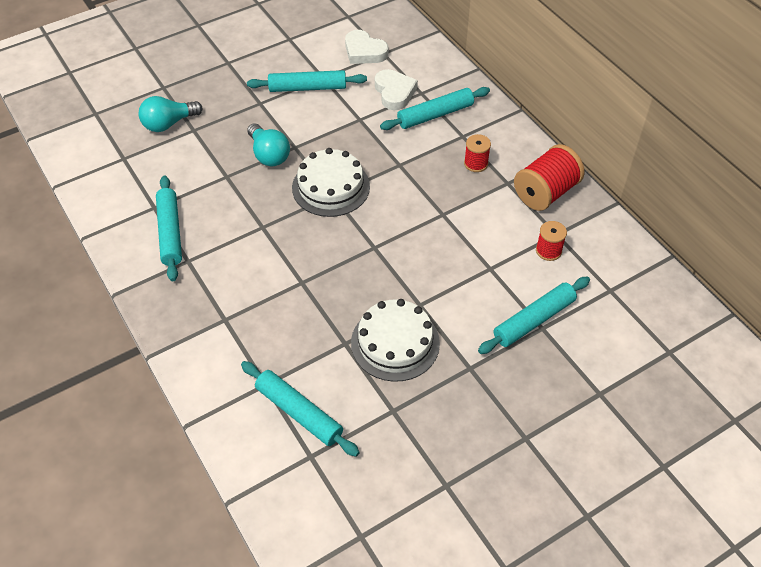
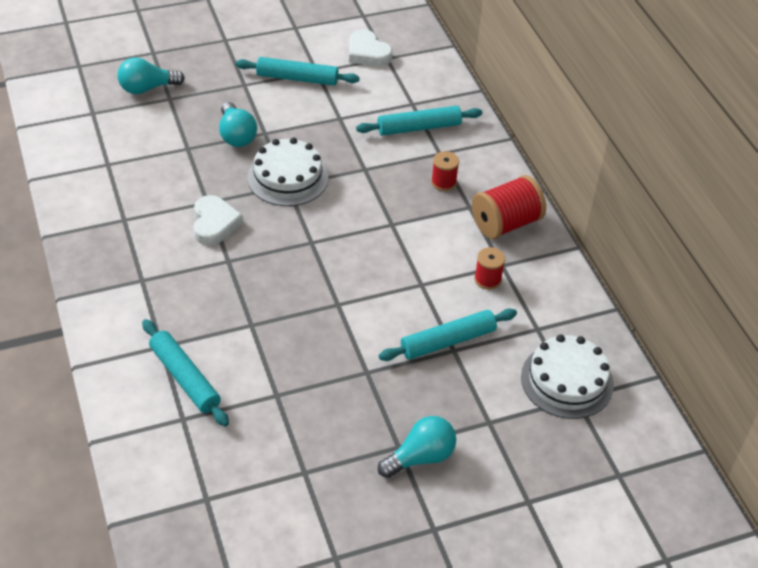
camera: 10 degrees right, 5 degrees down
turquoise rolling pin [156,176,182,281] -> none
white cake [351,299,440,382] -> white cake moved to [521,335,614,419]
white heart [375,69,418,110] -> white heart moved to [194,195,243,246]
none -> turquoise light bulb [378,416,456,478]

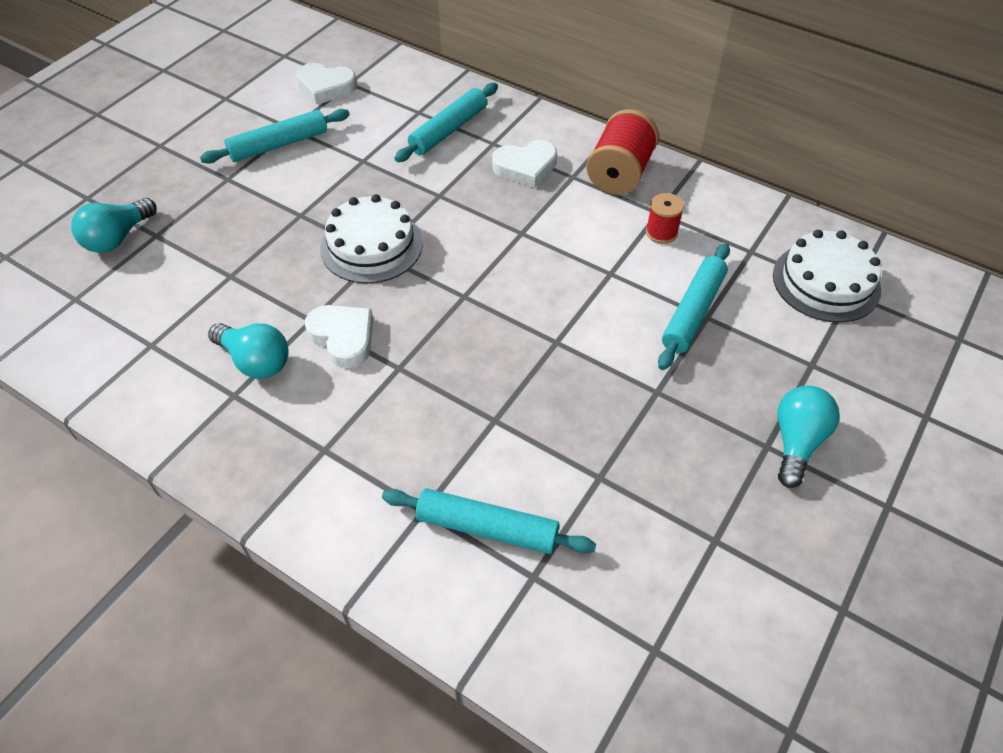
camera: 35 degrees left, 5 degrees up
turquoise light bulb [219,102,257,147] -> turquoise light bulb moved to [208,323,289,379]
red spool [431,151,459,191] -> white heart [492,140,557,188]

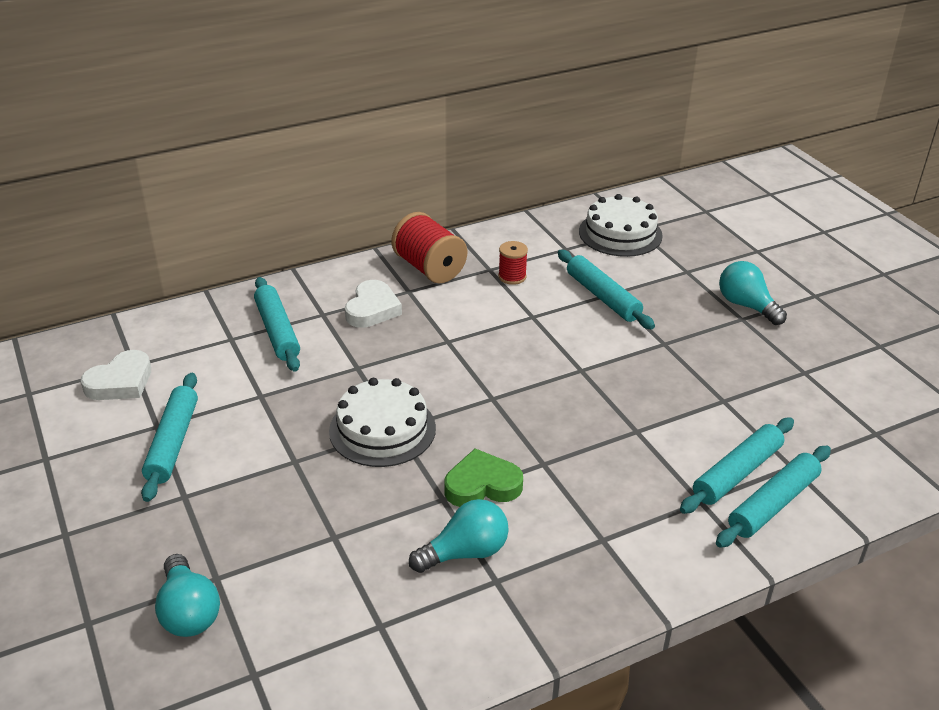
camera: 60 degrees left, 15 degrees down
white heart [305,305,373,368] -> green heart [445,449,523,507]
none -> turquoise rolling pin [716,446,831,548]

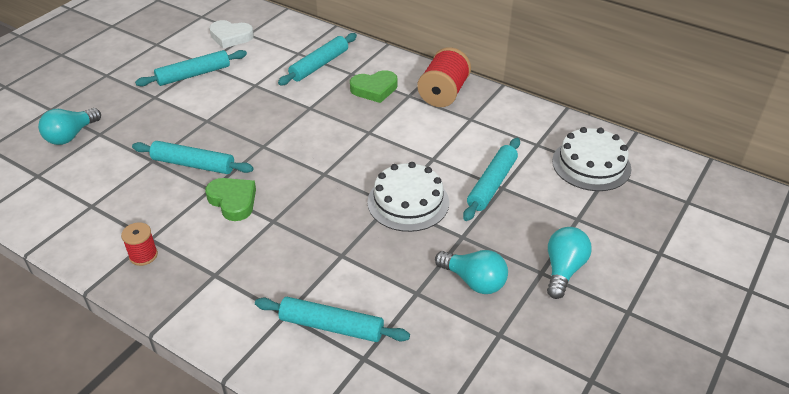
camera: 60 degrees right, 5 degrees up
white cake [329,378,436,467] -> white cake moved to [367,162,449,232]
white heart [345,280,402,328] -> green heart [350,70,397,103]
turquoise light bulb [409,499,509,573] -> turquoise light bulb moved to [435,250,508,294]
red spool [498,241,528,285] -> red spool moved to [121,222,158,266]
turquoise rolling pin [716,446,831,548] -> turquoise rolling pin moved to [132,141,253,174]

